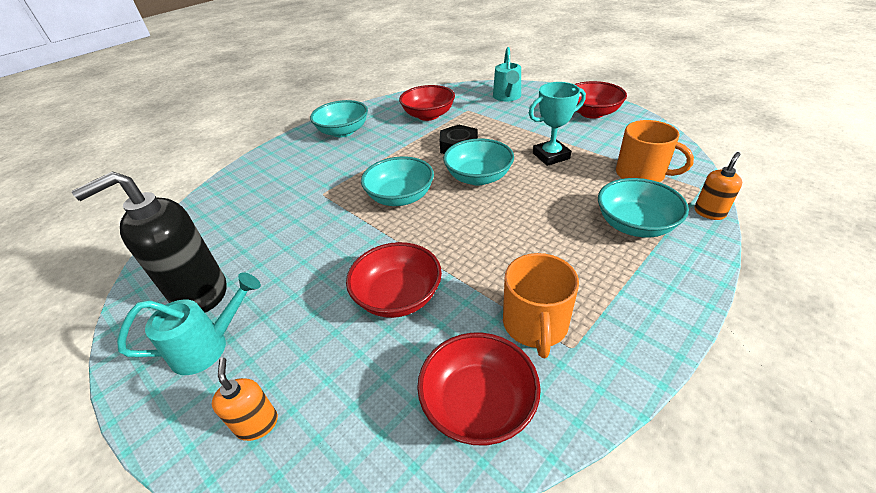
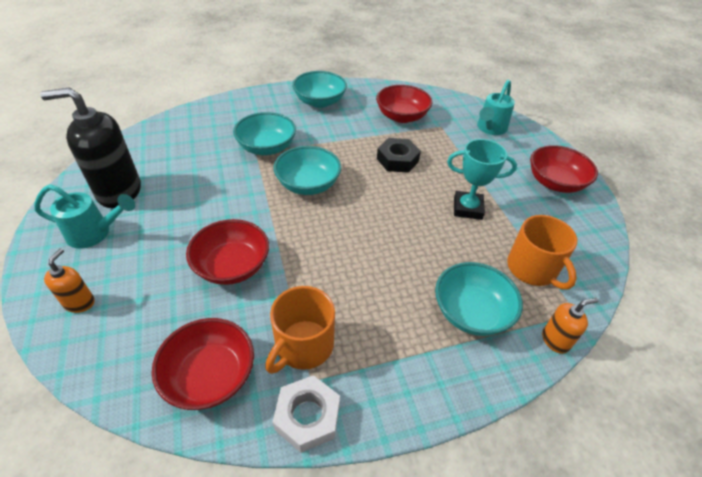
camera: 25 degrees right, 5 degrees up
turquoise bowl [443,138,514,185] -> turquoise bowl moved to [233,112,296,155]
none -> white nut [273,375,340,453]

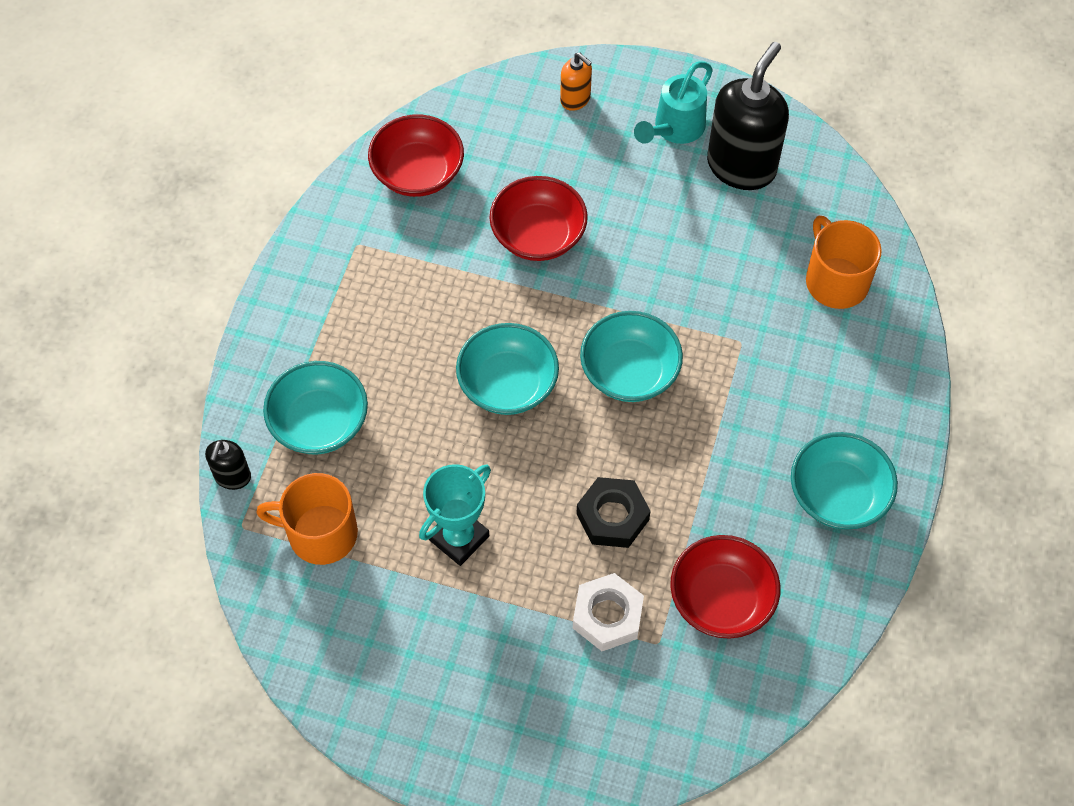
camera: 125 degrees right, 15 degrees up
turquoise bowl [233,112,296,155] -> turquoise bowl moved to [456,323,559,415]
orange mug [265,286,335,374] -> orange mug moved to [806,216,882,309]
white nut [273,375,340,453] -> white nut moved to [573,573,644,651]
turquoise watering can [477,80,515,135] -> none
red bowl [530,145,598,193] -> none
orange soap dispenser [542,298,599,354] -> black soap dispenser [205,440,251,490]

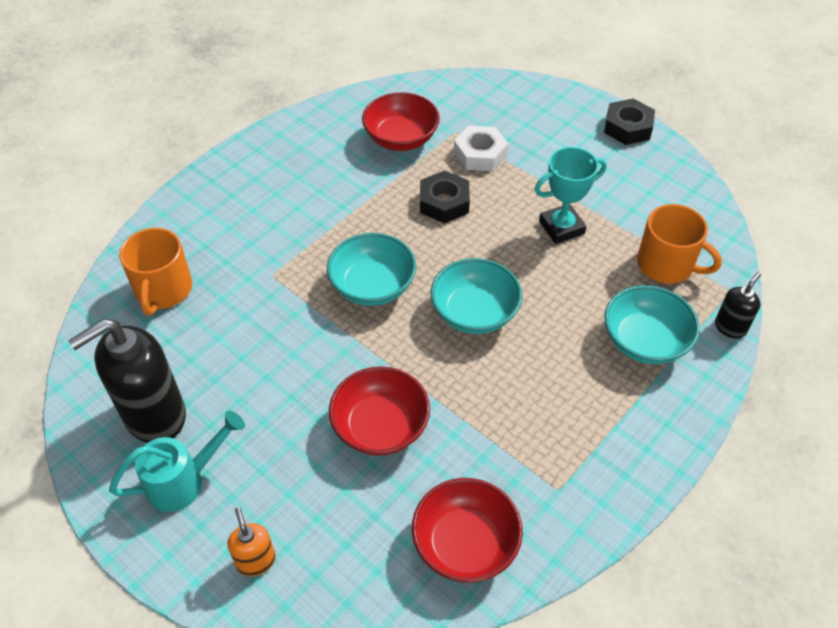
camera: 155 degrees left, 10 degrees down
turquoise bowl [791,432,898,529] -> none
none -> black nut [604,98,655,145]

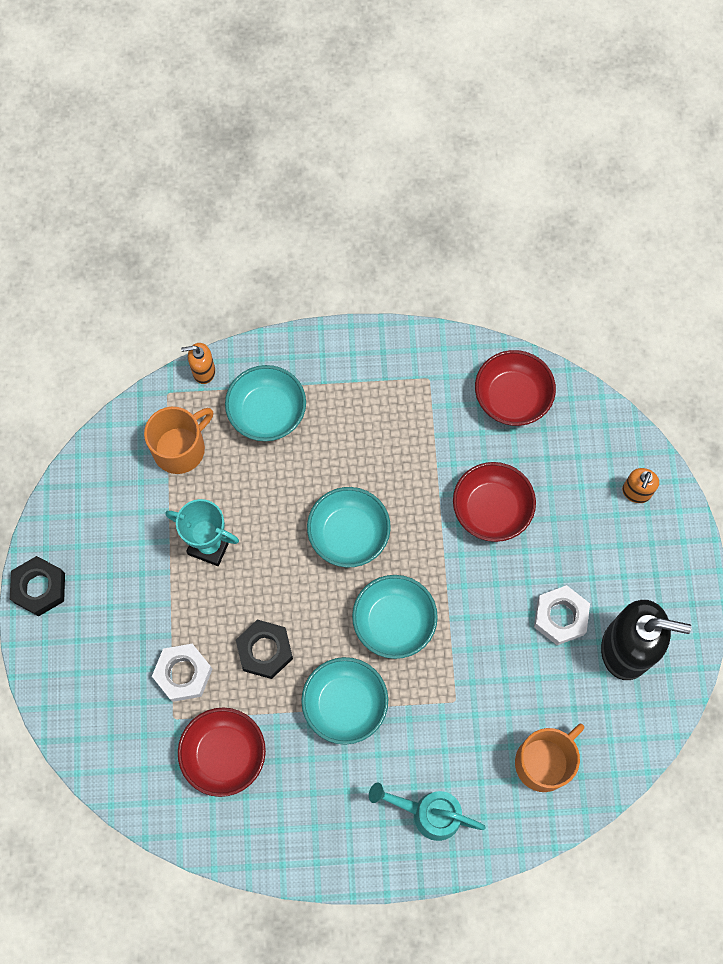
camera: 135 degrees left, 20 degrees up
turquoise watering can [109,411,245,512] -> turquoise watering can moved to [369,783,486,841]
orange mug [637,204,722,284] -> orange mug turned 60 degrees clockwise [144,407,213,474]
black soap dispenser [715,272,761,339] -> orange soap dispenser [181,343,215,384]
none -> turquoise bowl [301,657,388,745]
none -> white nut [534,585,590,645]

